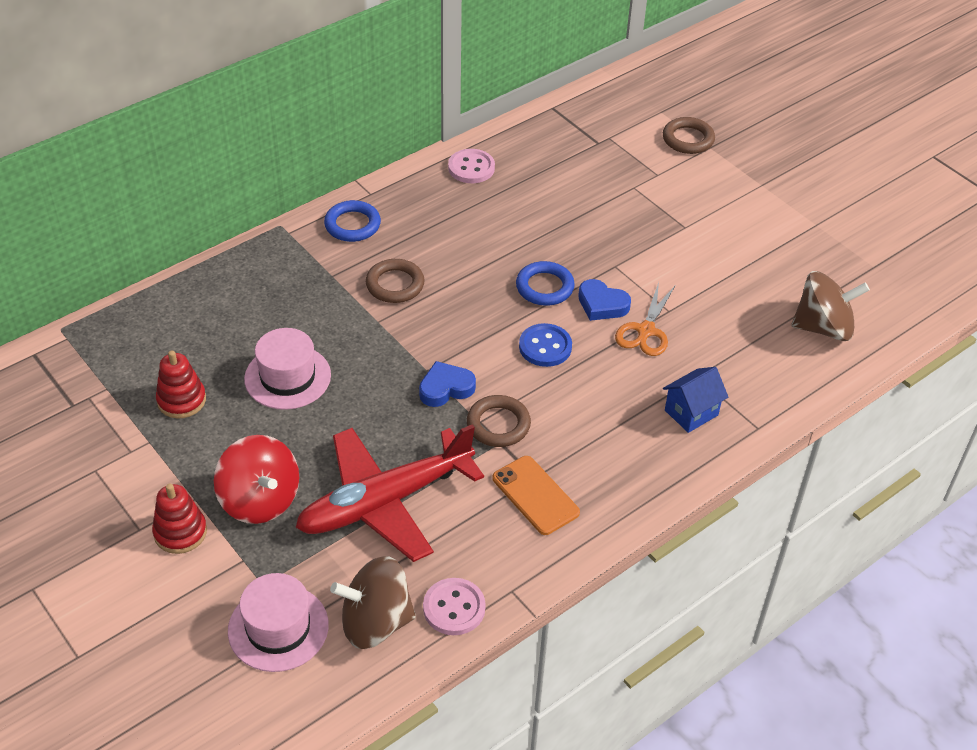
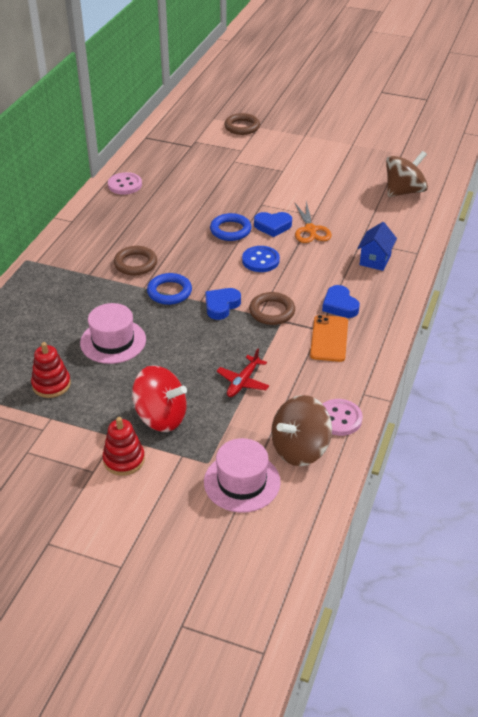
camera: 30 degrees left, 5 degrees down
red plane [295,424,484,562] -> red plane [216,349,269,397], size x0.43
blue ring [324,200,381,242] -> blue ring moved to [147,273,192,305]
orange phone [492,456,580,535] -> orange phone turned 75 degrees clockwise [310,315,348,362]
none -> blue heart [322,285,360,318]

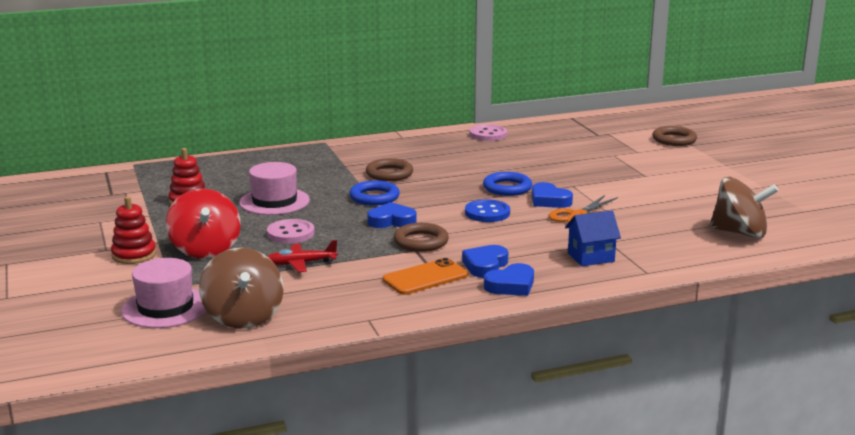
camera: 50 degrees right, 20 degrees down
brown spinning top [271,395,332,466] -> brown spinning top turned 120 degrees counterclockwise [199,248,283,329]
pink button [323,399,363,436] -> pink button moved to [267,219,314,243]
none -> blue heart [484,263,534,296]

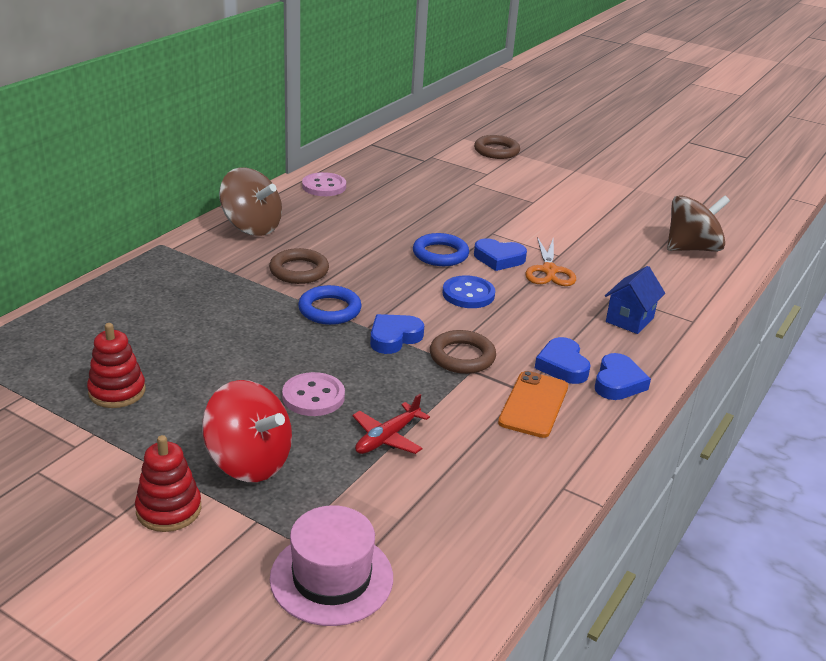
camera: 40 degrees left, 10 degrees up
brown spinning top [199,248,283,329] -> brown spinning top moved to [219,167,282,236]
pink hat [239,162,310,215] -> none

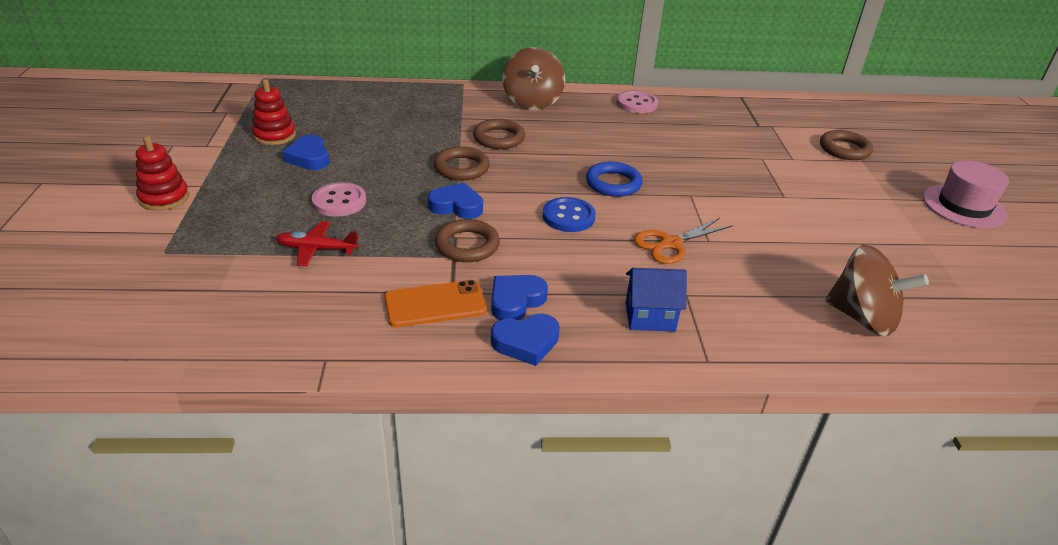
camera: 55 degrees right, 5 degrees up
red spinning top [202,380,292,482] -> none
pink hat [270,505,393,626] -> pink hat moved to [923,160,1009,228]
blue ring [298,285,362,325] -> brown ring [434,146,490,180]
blue heart [474,238,527,271] -> blue heart moved to [282,135,330,170]

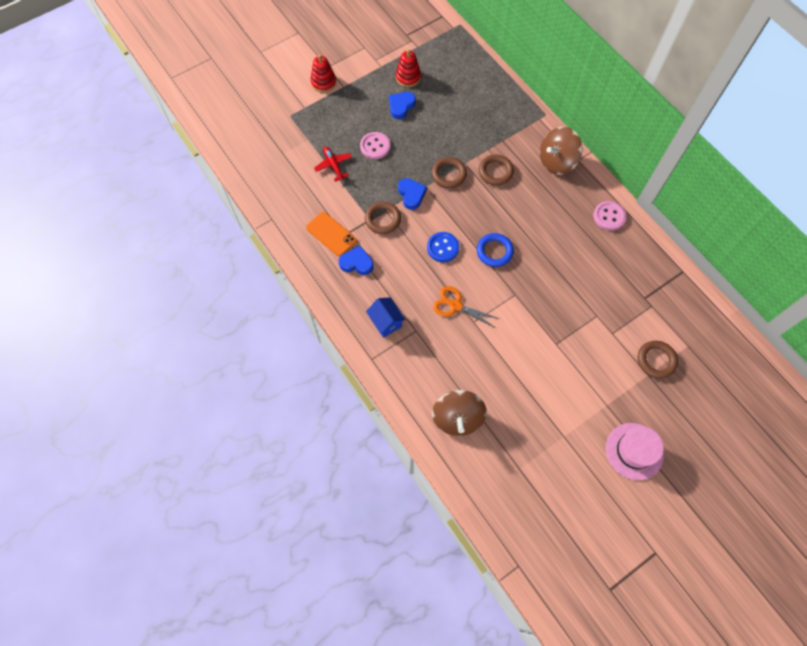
camera: 60 degrees right, 30 degrees up
blue heart [491,314,560,366] -> none

